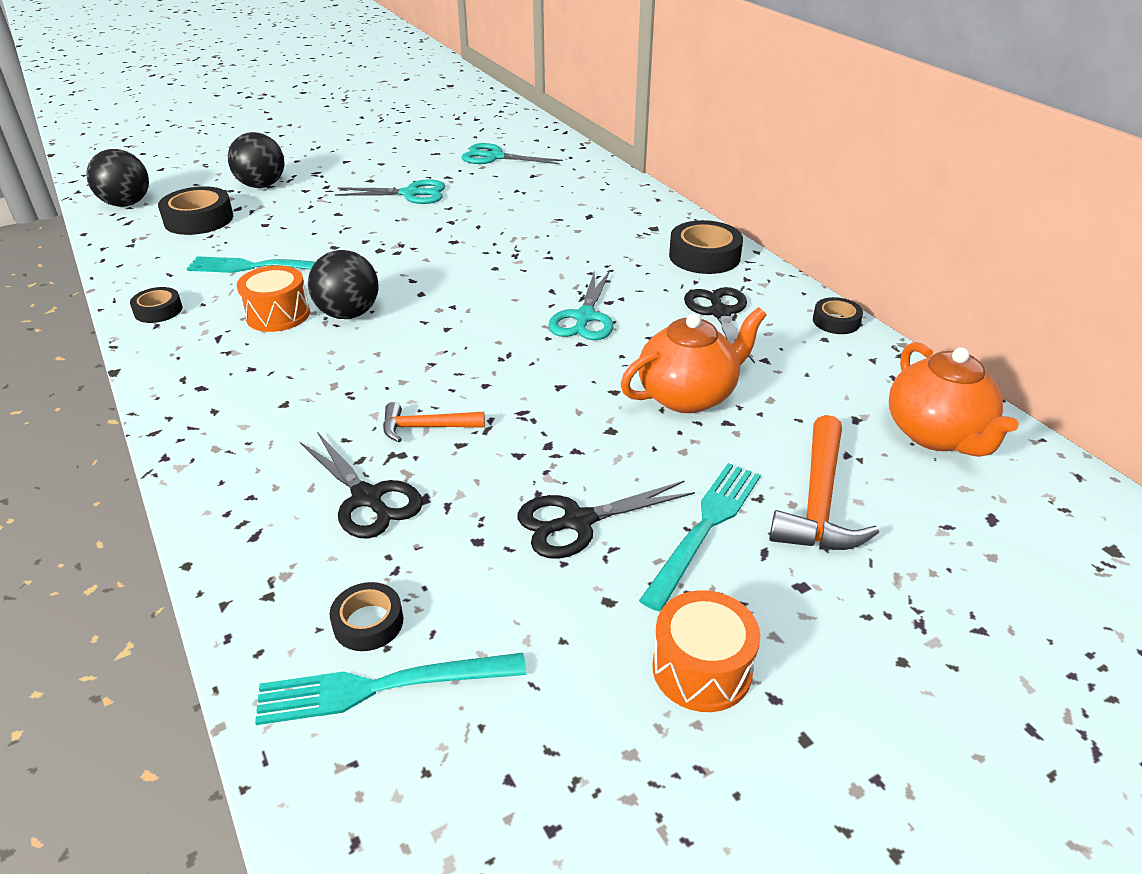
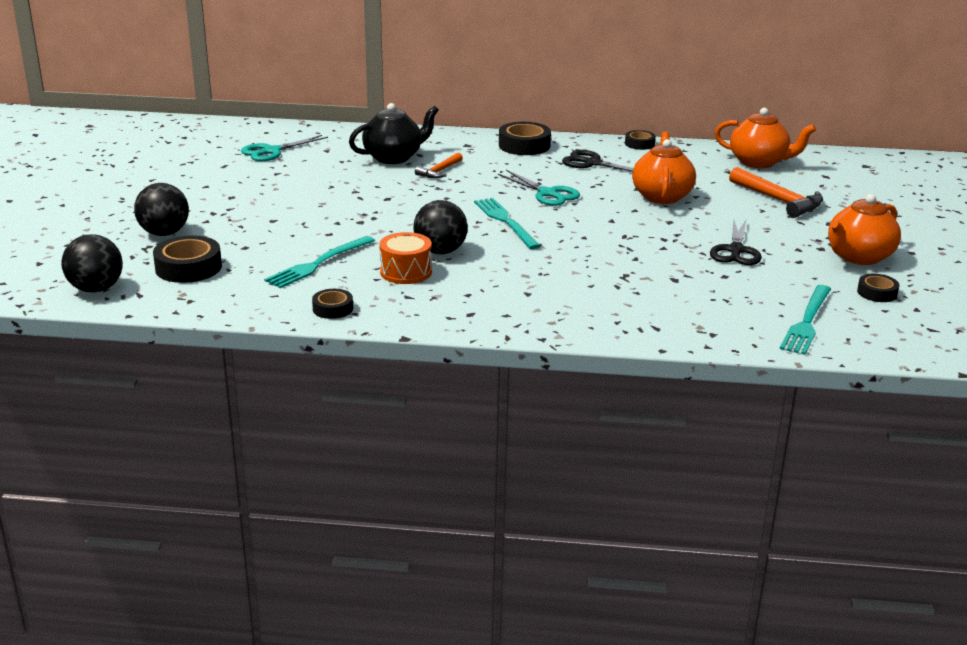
camera: 55 degrees left, 10 degrees down
black scissors [300,432,423,539] -> none
black tape [330,582,403,651] -> black tape moved to [857,274,899,302]
turquoise scissors [335,179,445,204] -> none
orange hammer [383,402,485,442] -> orange hammer moved to [415,152,463,178]
turquoise fork [639,463,761,612] -> turquoise fork moved to [474,198,541,249]
orange drum [652,590,760,712] -> orange teapot [828,194,901,265]
none -> black teapot [349,103,439,164]

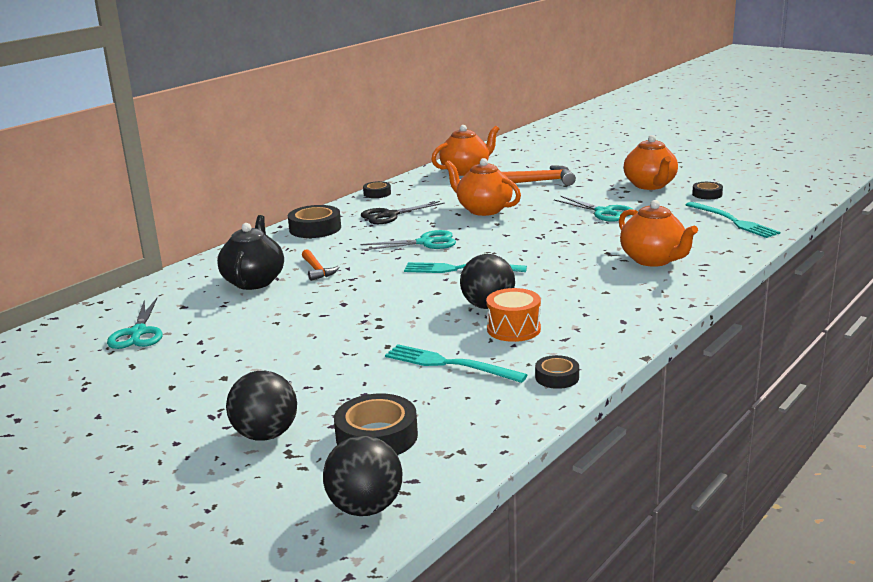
camera: 55 degrees left, 5 degrees down
turquoise fork [264,236,375,288] -> turquoise fork turned 135 degrees clockwise [385,344,527,383]
black scissors [710,220,762,265] -> turquoise scissors [554,196,634,222]
none -> orange teapot [619,200,698,267]

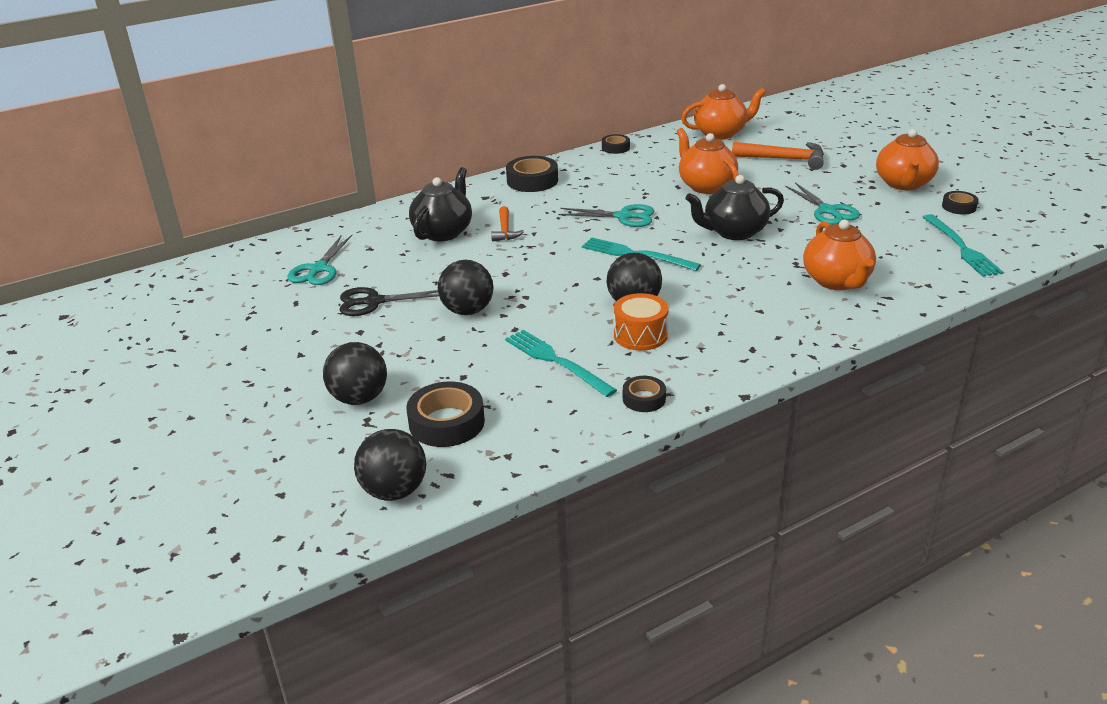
camera: 20 degrees right, 10 degrees up
black scissors [361,201,445,224] -> black scissors moved to [340,287,439,316]
none -> black ball [438,260,493,315]
none -> black teapot [686,175,784,240]

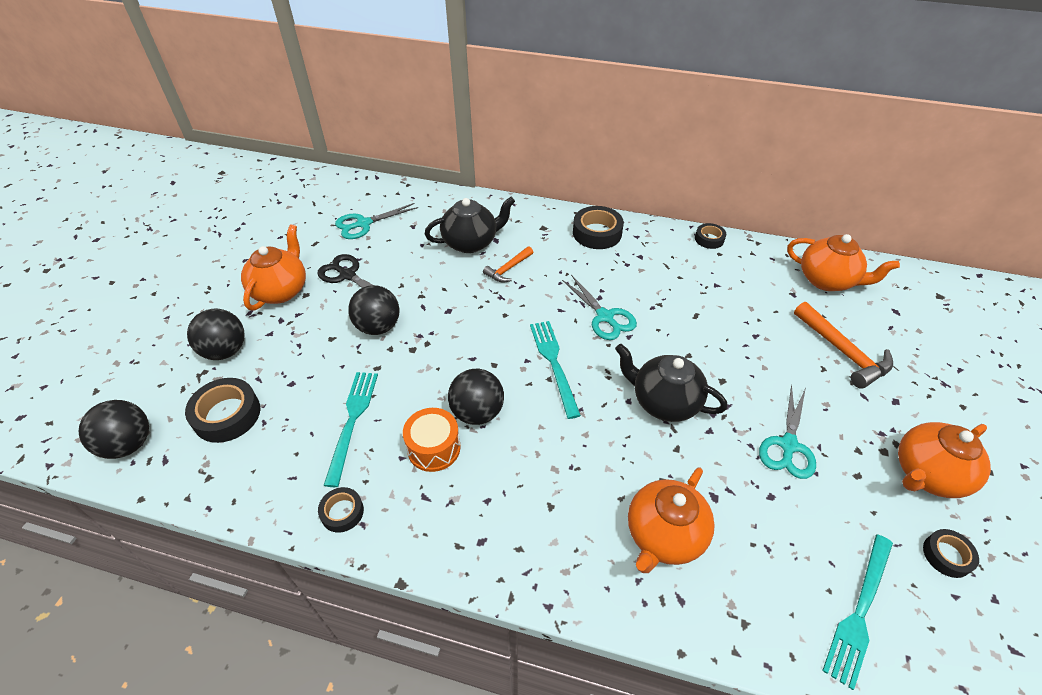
camera: 45 degrees right, 15 degrees up
orange teapot [677,128,739,194] -> orange teapot moved to [241,224,306,311]

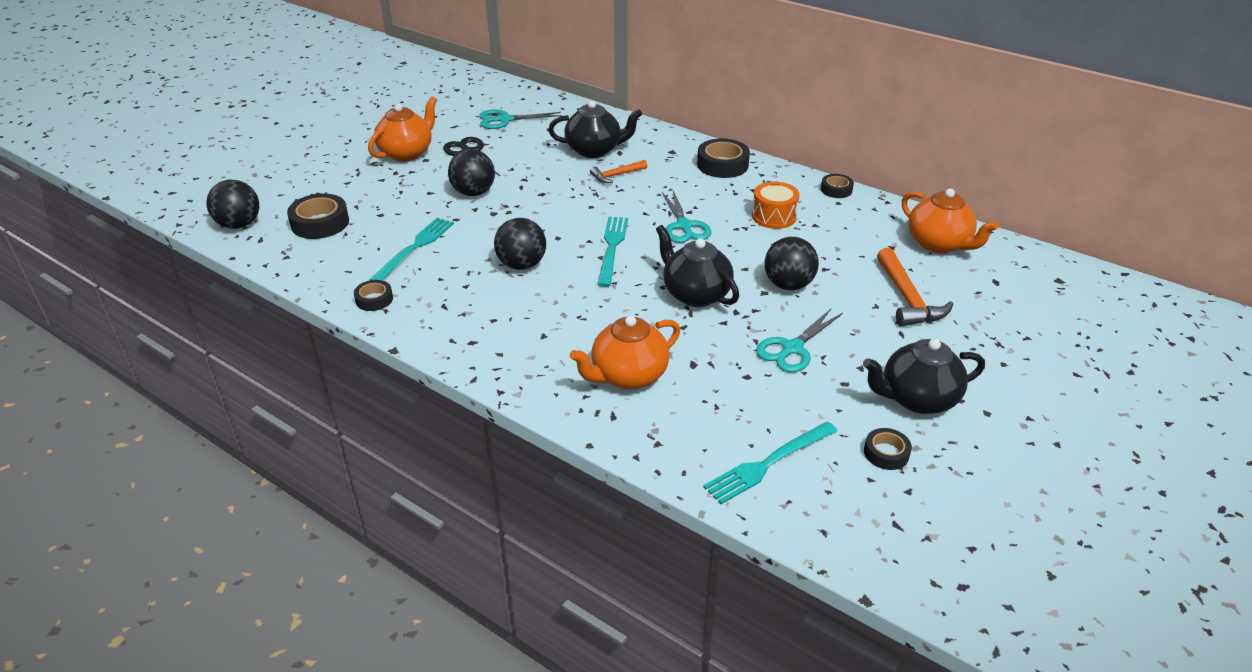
camera: 20 degrees right, 10 degrees down
black ball [187,309,245,360] -> black ball moved to [765,237,819,290]
orange drum [403,408,461,472] -> orange drum moved to [752,182,800,229]
orange teapot [898,422,991,498] -> black teapot [863,338,985,414]

